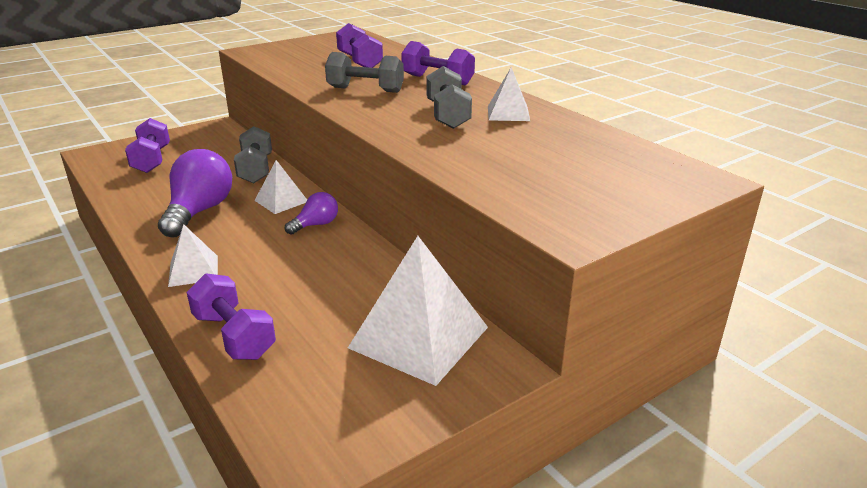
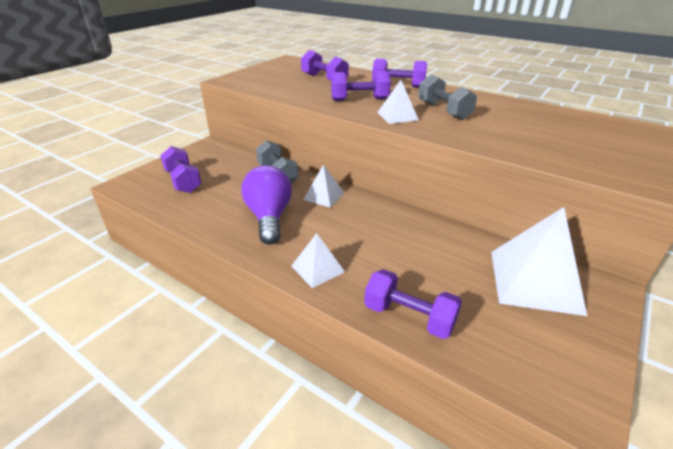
camera: 20 degrees left, 5 degrees up
purple light bulb [285,192,338,235] -> none
grey dumbbell [325,52,404,93] -> purple dumbbell [331,71,391,101]
white pyramid [488,67,530,121] -> white pyramid moved to [377,80,419,124]

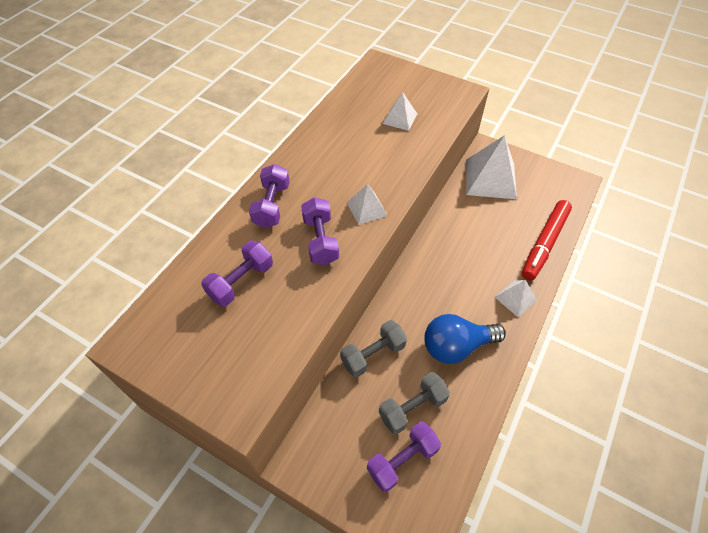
camera: 95 degrees left, 20 degrees up
purple light bulb [241,165,292,244] -> blue light bulb [424,314,506,364]
white pyramid [303,164,344,208] -> white pyramid moved to [383,92,417,131]
purple dumbbell [364,269,462,339] -> red marker [522,200,572,281]
grey dumbbell [418,74,477,120] -> grey dumbbell moved to [379,372,450,435]

